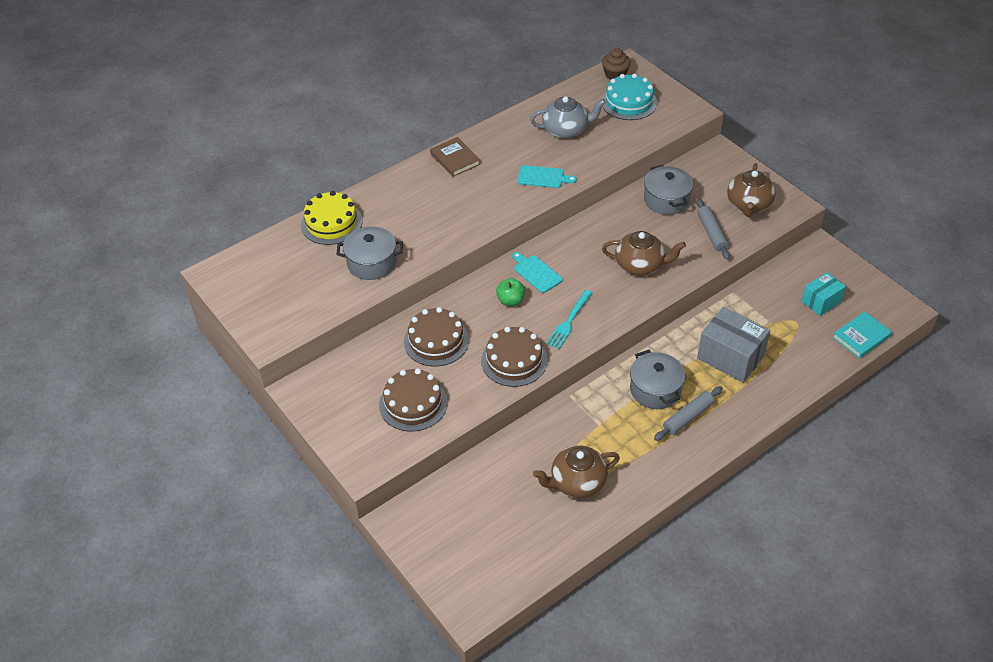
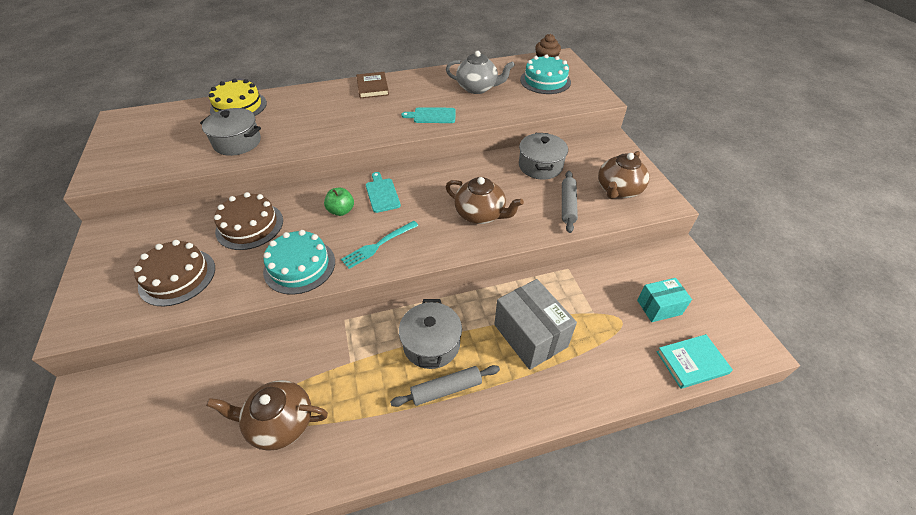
camera: 20 degrees right, 0 degrees up
brown cake [481,327,548,387] -> turquoise cake [263,230,335,295]
turquoise cutting board [517,165,577,188] -> turquoise cutting board turned 150 degrees clockwise [401,107,456,123]

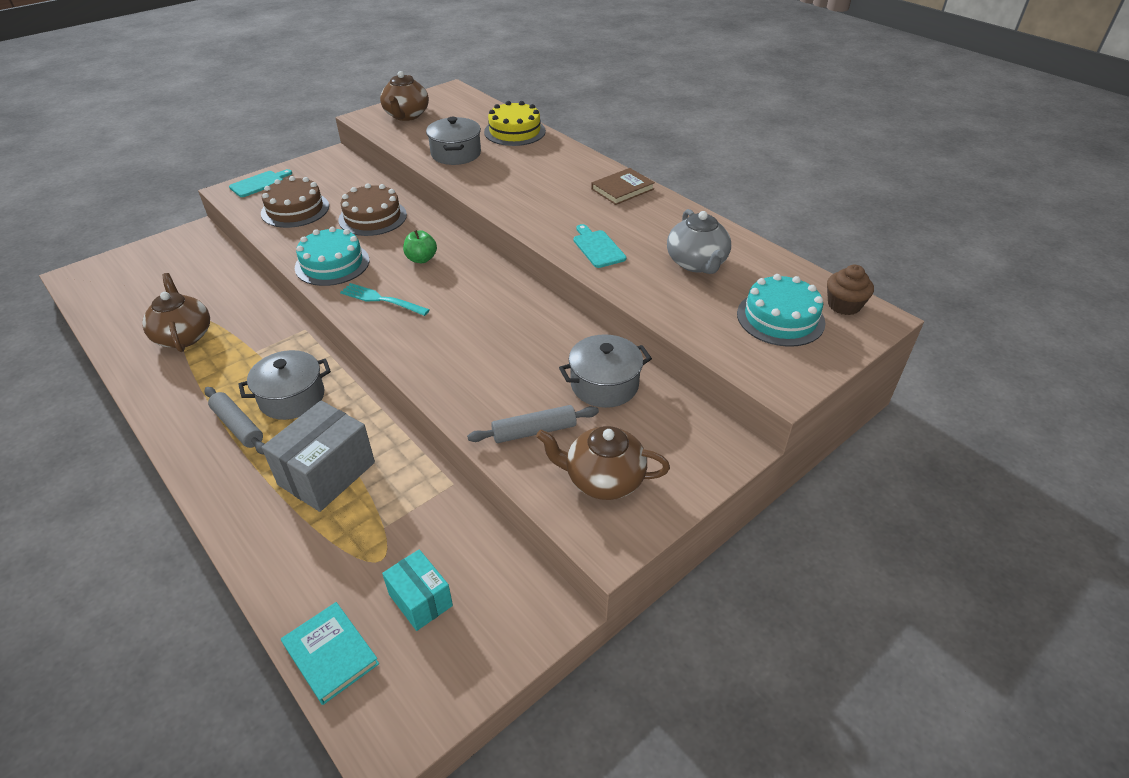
camera: 65 degrees right, 5 degrees down
turquoise cutting board [366,172,401,213] -> turquoise cutting board moved to [229,169,292,197]
brown teapot [446,177,524,224] -> brown teapot moved to [380,71,429,121]

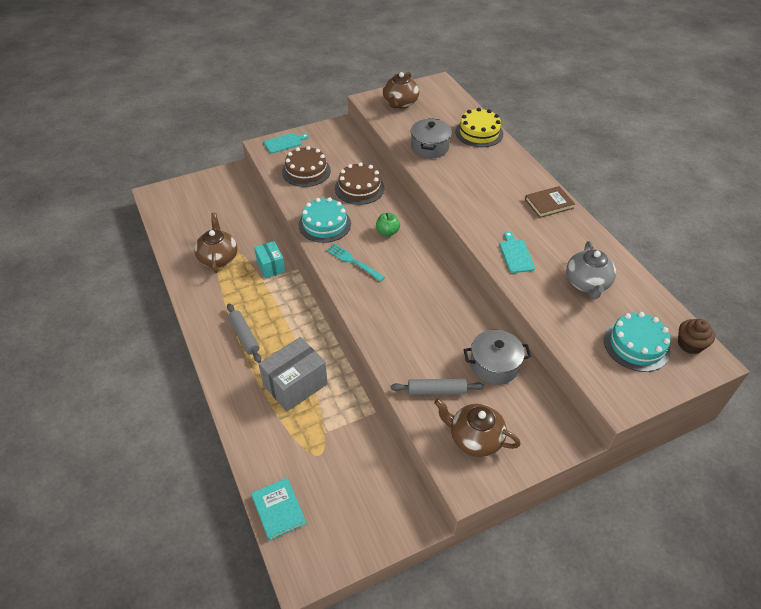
camera: 15 degrees right, 5 degrees up
grey pot [238,350,331,420] -> none
turquoise box [382,549,453,631] -> turquoise box moved to [254,241,285,278]

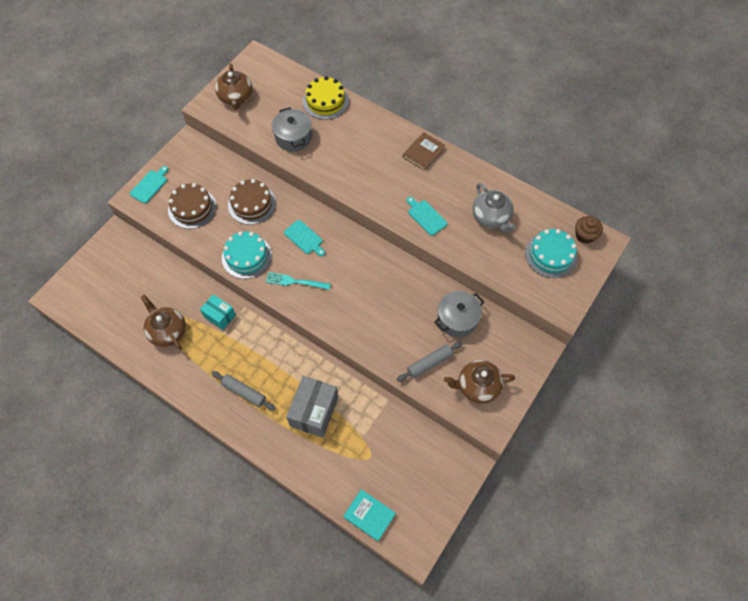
camera: 30 degrees left, 15 degrees up
green apple [376,213,400,236] -> turquoise cutting board [284,220,325,256]

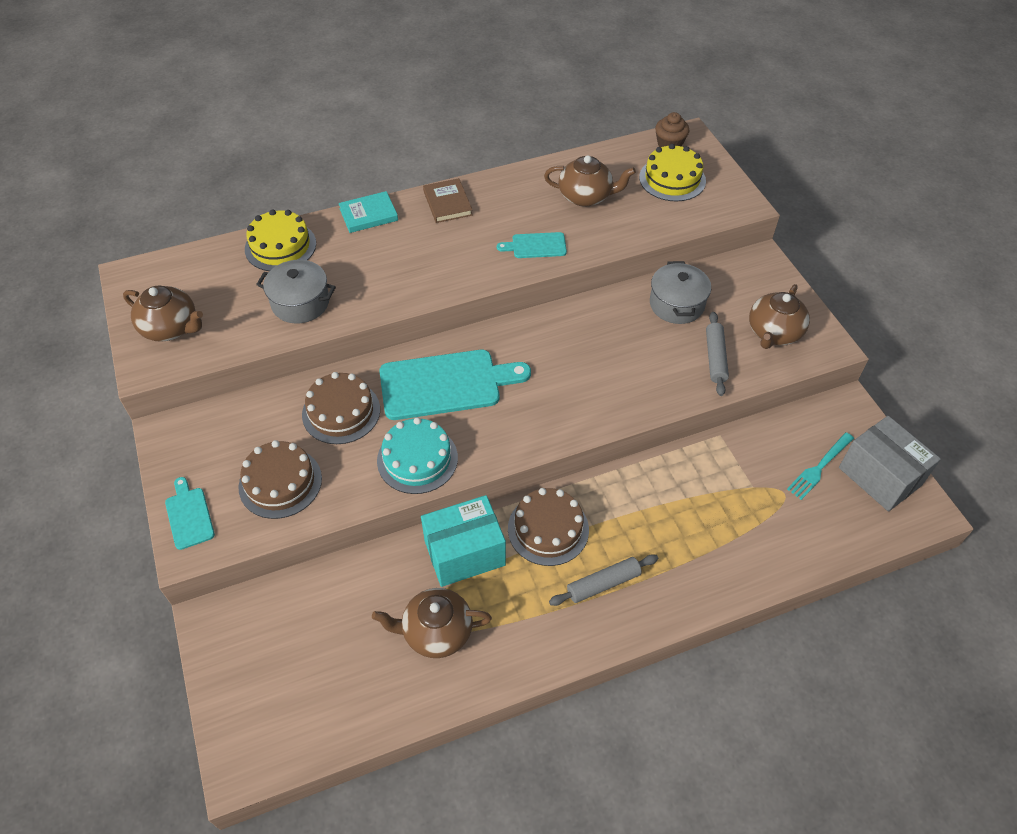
camera: 55 degrees left, 10 degrees down
turquoise box [200,294,236,330] -> turquoise box [421,495,506,587], size x1.65
turquoise fork [266,272,331,290] -> turquoise fork moved to [787,432,854,500]
turquoise cutting board [284,220,325,256] -> turquoise cutting board [379,350,531,420], size x2.02
grey box [286,376,338,438] -> grey box moved to [839,416,941,512]
turquoise book [343,489,396,541] -> turquoise book moved to [339,191,398,233]
grey teapot [472,183,516,233] -> brown teapot [544,155,636,207]
turquoise cake [525,229,578,278] -> yellow cake [639,144,706,202]
none -> brown cake [508,488,589,566]

